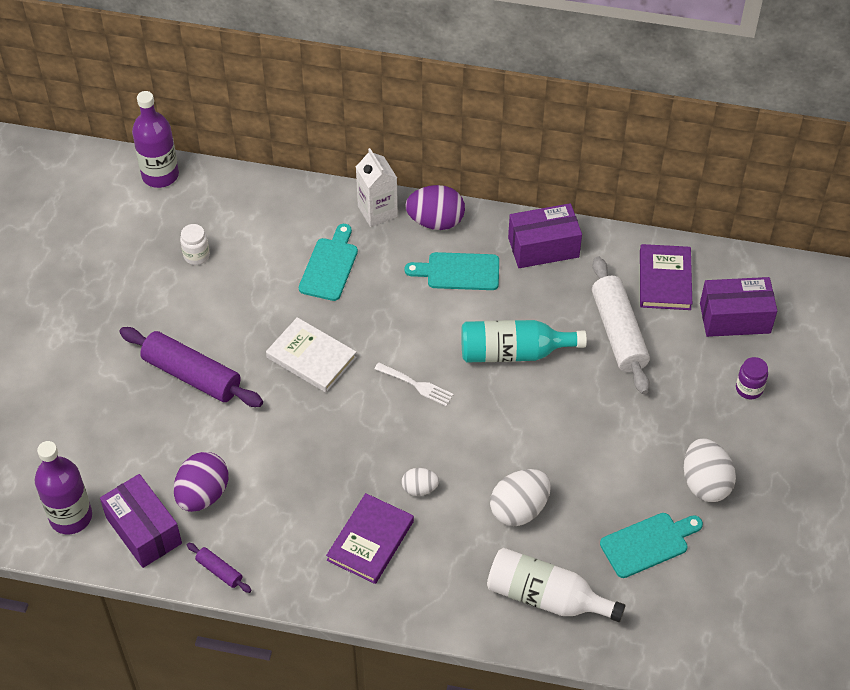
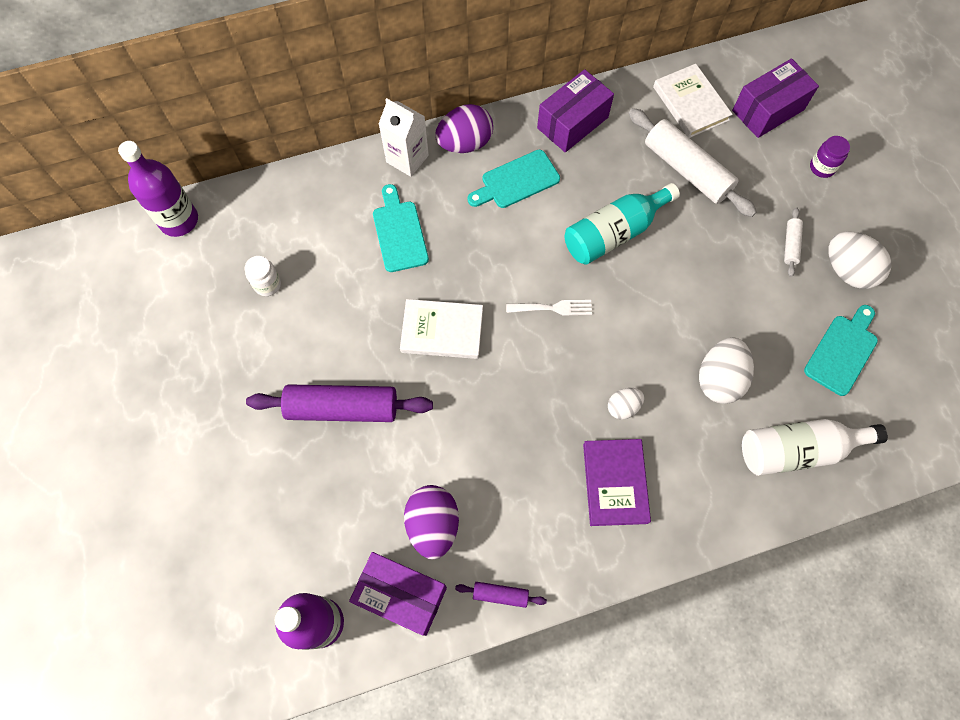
camera: 30 degrees left, 15 degrees up
purple book [640,244,692,310] -> white book [653,64,733,138]
none -> white rolling pin [784,207,803,277]

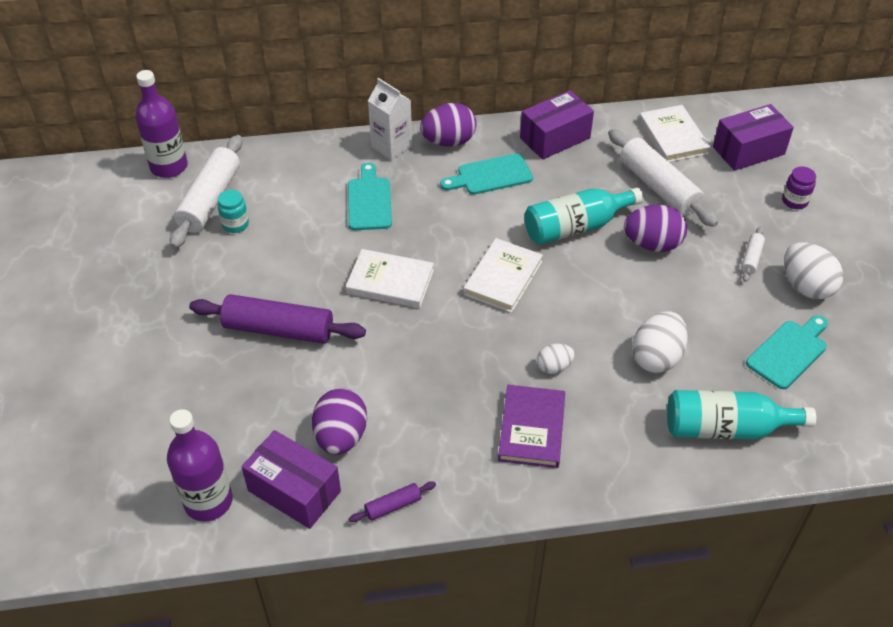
camera: 10 degrees right, 20 degrees down
white jar [244,256,281,296] -> turquoise jar [218,190,249,233]
purple rolling pin [455,582,547,608] -> purple rolling pin turned 45 degrees counterclockwise [349,481,436,522]
white fork [506,300,592,315] -> white book [463,238,543,313]
white bottle [742,419,888,476] -> turquoise bottle [667,390,816,439]
none -> white rolling pin [170,135,242,249]
none -> purple egg [624,205,687,252]

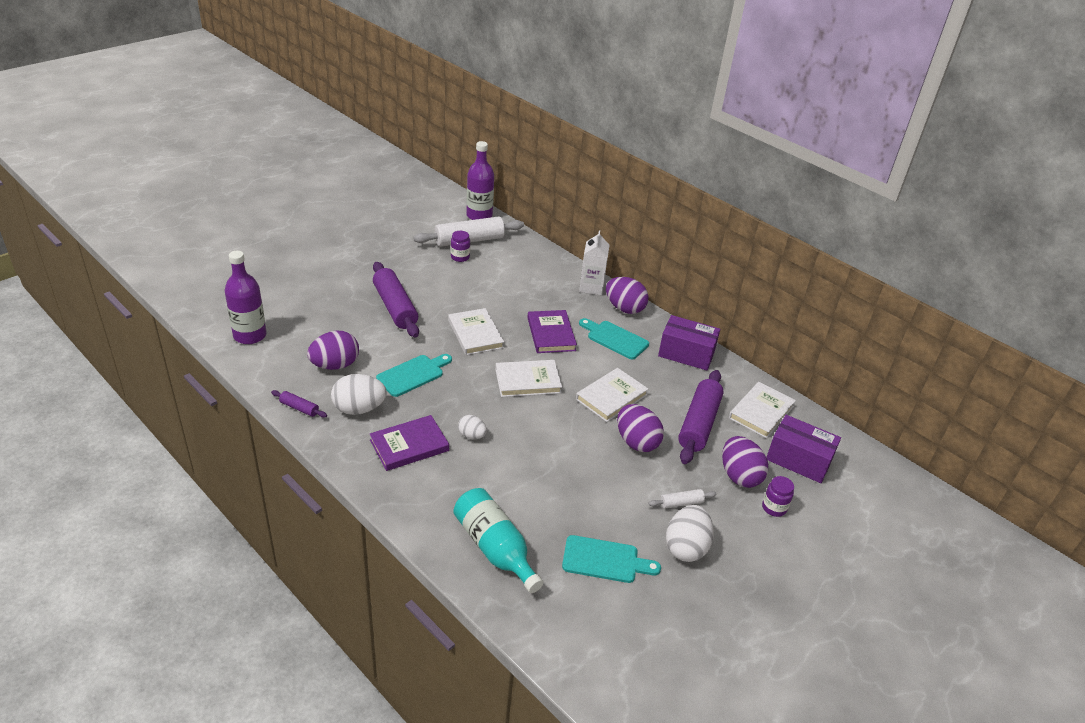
camera: 50 degrees right, 10 degrees down
turquoise jar [218,190,249,233] -> purple jar [451,231,470,262]
purple box [241,430,341,529] -> none
turquoise cutting board [348,163,392,230] -> turquoise cutting board moved to [376,354,452,397]
turquoise bottle [524,188,643,245] -> white book [576,368,648,422]
white rolling pin [608,129,718,227] -> purple rolling pin [678,370,724,464]
white egg [632,311,688,373] -> white egg moved to [331,374,387,415]
none -> purple book [527,310,577,353]
none -> purple egg [722,436,768,488]

